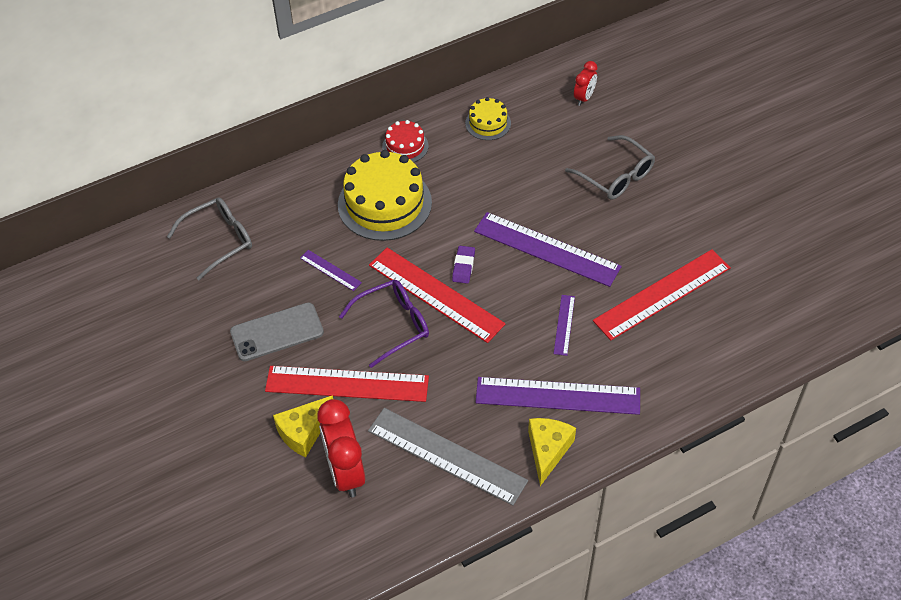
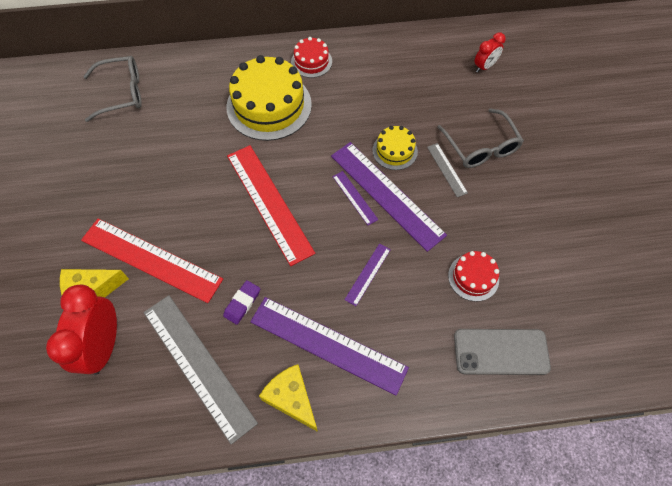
camera: 20 degrees right, 10 degrees up
grey phone [230,302,324,361] -> grey phone moved to [454,329,551,375]
purple ruler [300,250,362,291] -> purple ruler moved to [332,171,378,225]
purple glasses [339,280,429,368] -> none
purple eraser [452,246,475,284] -> purple eraser moved to [223,280,260,325]
yellow cake [465,97,511,140] -> yellow cake moved to [372,126,418,170]
yellow cheese [528,418,576,486] -> yellow cheese turned 75 degrees counterclockwise [259,364,318,432]
red ruler [593,249,731,340] -> red cake [448,251,499,301]
none -> grey ruler [427,143,468,197]

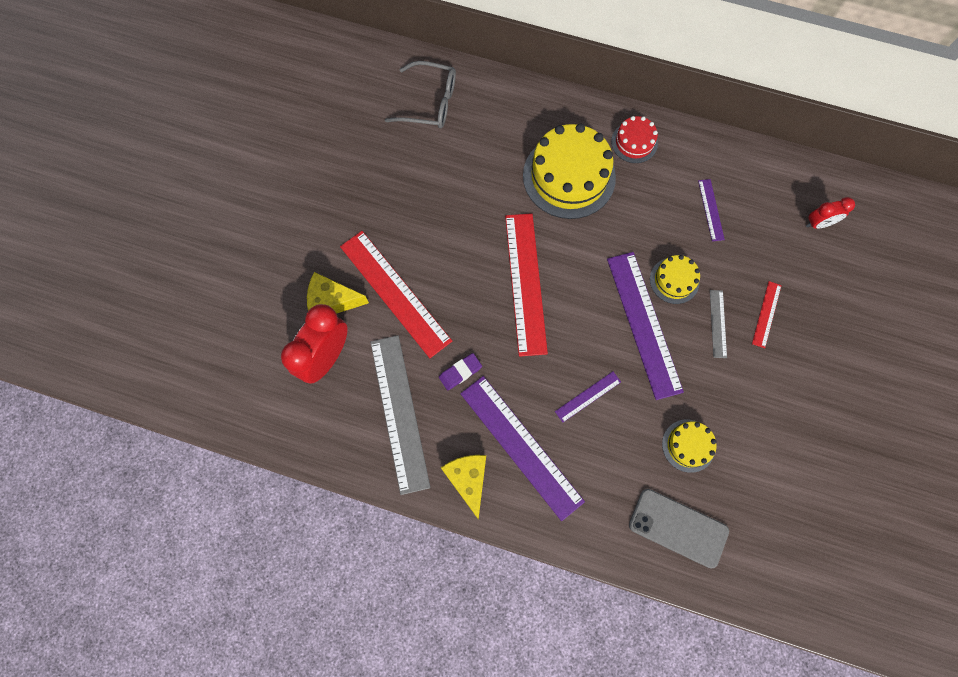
camera: 25 degrees right, 10 degrees up
purple ruler [332,171,378,225] -> purple ruler moved to [698,179,725,241]
grey glasses [437,108,524,168] -> red ruler [752,281,782,348]
red cake [448,251,499,301] -> yellow cake [662,420,717,473]

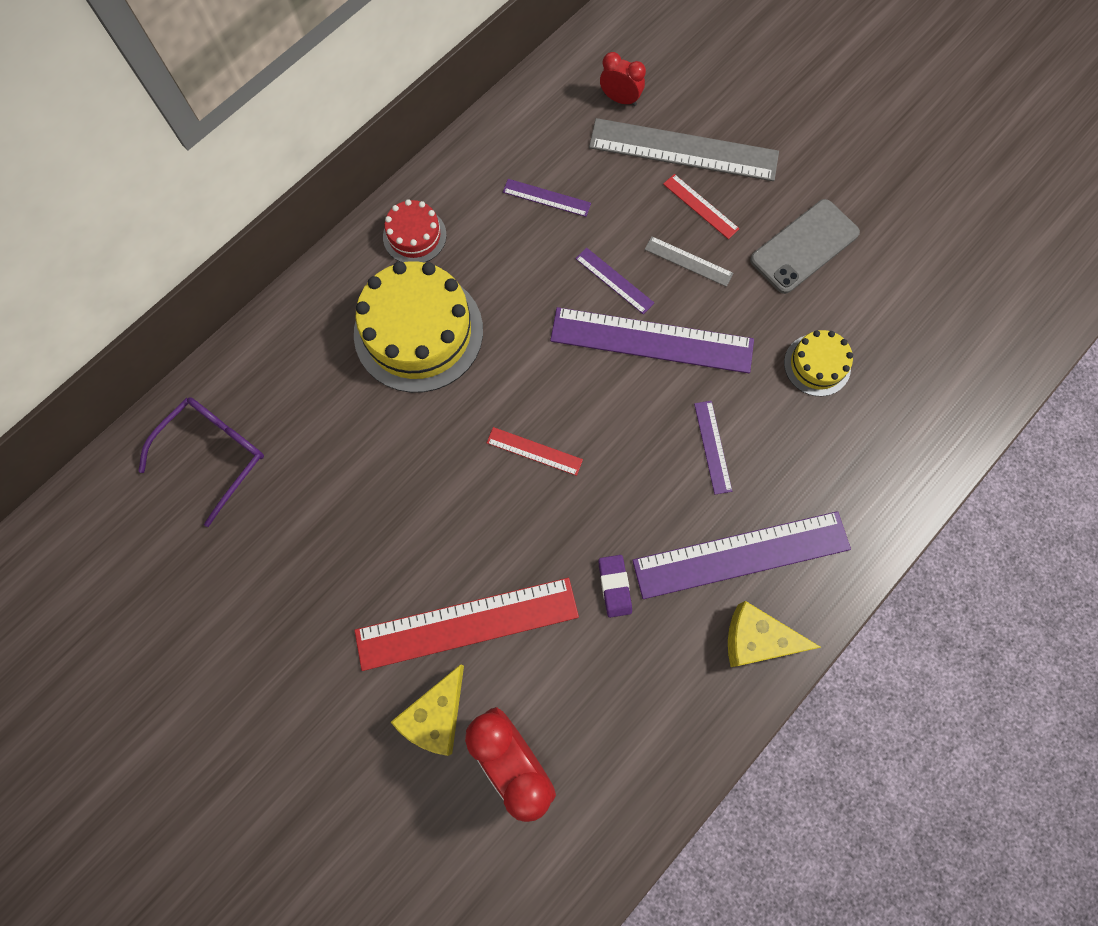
camera: 65 degrees left, 0 degrees up
grey ruler [370,335,431,495] -> grey ruler moved to [589,118,779,181]
grey glasses [385,61,456,129] -> purple glasses [138,397,264,527]
red ruler [505,213,548,357] -> red ruler [487,427,583,476], size x0.46
grey phone [629,489,729,569] -> grey phone moved to [750,199,860,294]
yellow cake [650,255,700,304] -> purple ruler [575,248,654,314]
red clock [806,197,855,229] -> red clock turned 75 degrees counterclockwise [600,52,646,106]

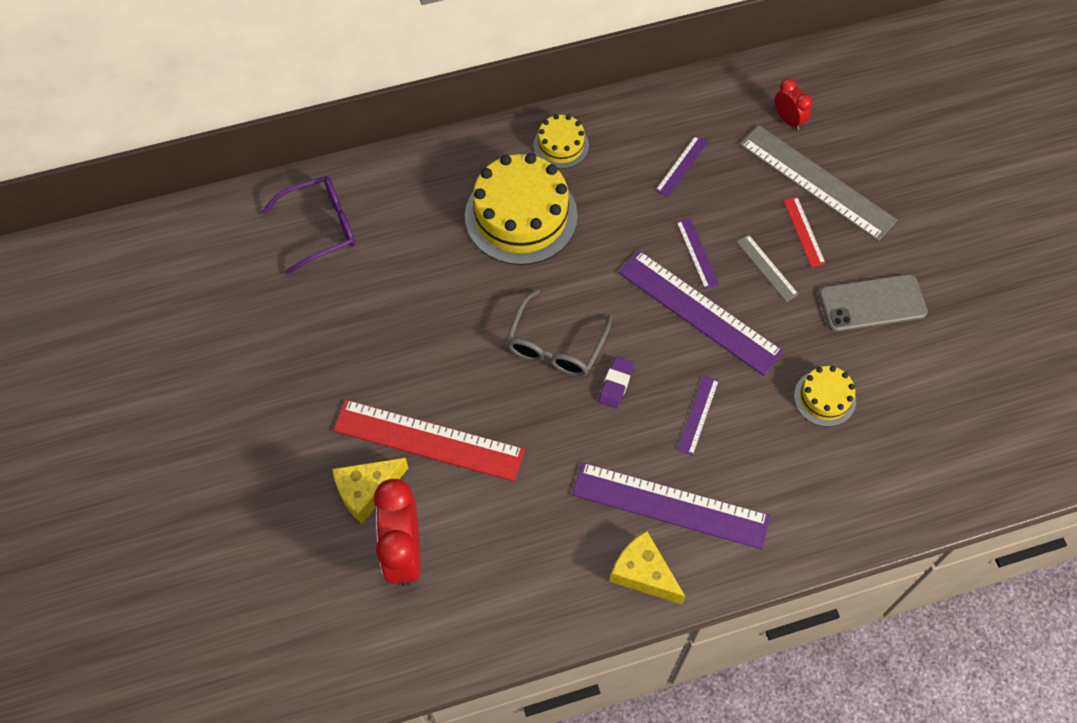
camera: 30 degrees right, 10 degrees down
red cake [383,199,447,263] -> yellow cake [533,114,589,169]
red ruler [487,427,583,476] -> grey glasses [506,289,612,377]
purple ruler [503,179,591,217] -> purple ruler turned 75 degrees clockwise [655,136,708,197]
purple eraser [598,555,632,618] -> purple eraser moved to [598,357,634,408]

